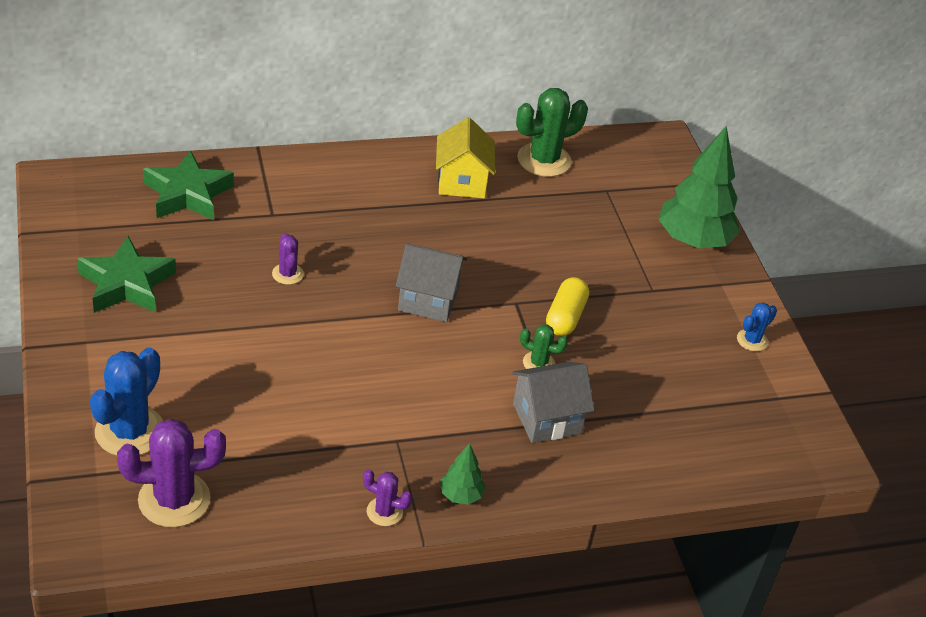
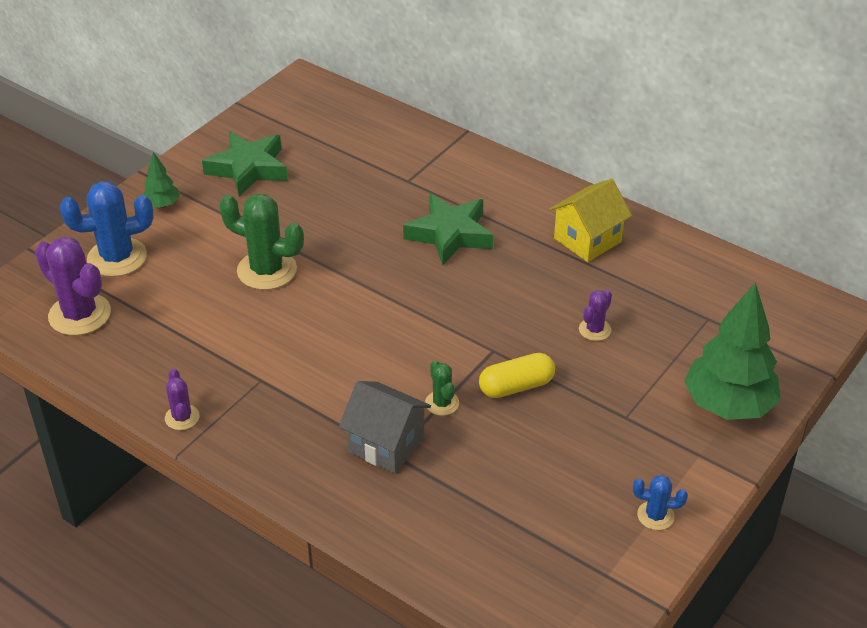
camera: 55 degrees right, 0 degrees up
green star [143,150,234,220] -> green star moved to [403,194,493,265]
purple cactus [272,233,304,285] -> purple cactus moved to [579,290,612,341]
grey house [396,243,467,322] -> none
green tree [440,443,486,505] -> green tree moved to [143,152,180,208]
green cactus [516,88,588,177] -> green cactus moved to [219,194,304,290]

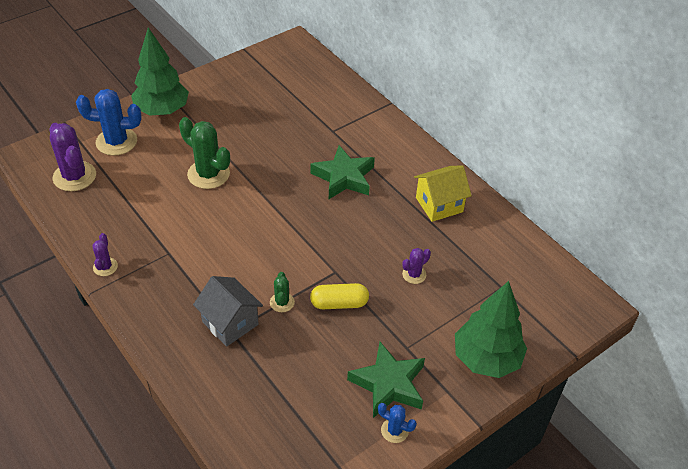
camera: 15 degrees right, 5 degrees up
green tree [143,152,180,208] -> green tree [131,27,189,116], size x2.16
green star [202,132,288,197] -> green star moved to [347,342,425,418]

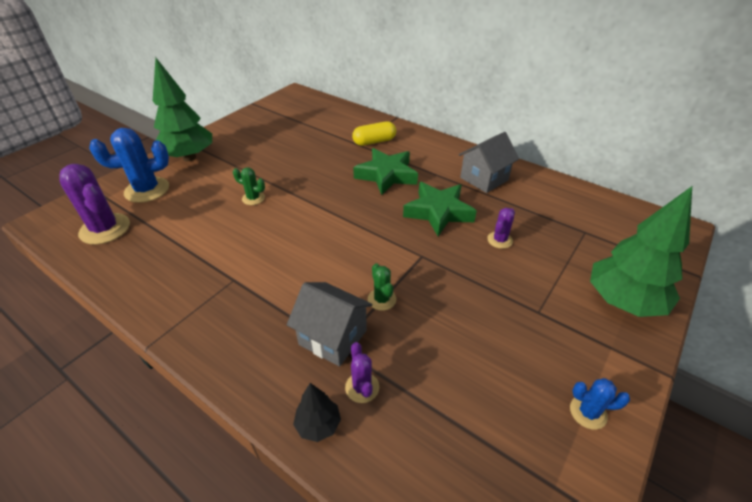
camera: 15 degrees left, 5 degrees down
purple cactus [92,233,118,276] -> purple cactus moved to [345,342,379,403]
green cactus [179,117,230,189] -> green cactus [233,167,265,205], size x0.52
yellow capsule [310,283,369,309] -> yellow capsule moved to [352,121,396,146]
green star [347,342,425,418] -> green star moved to [403,182,477,236]
yellow house [414,165,472,222] -> grey house [459,132,519,193]
none -> black tree [293,383,341,442]

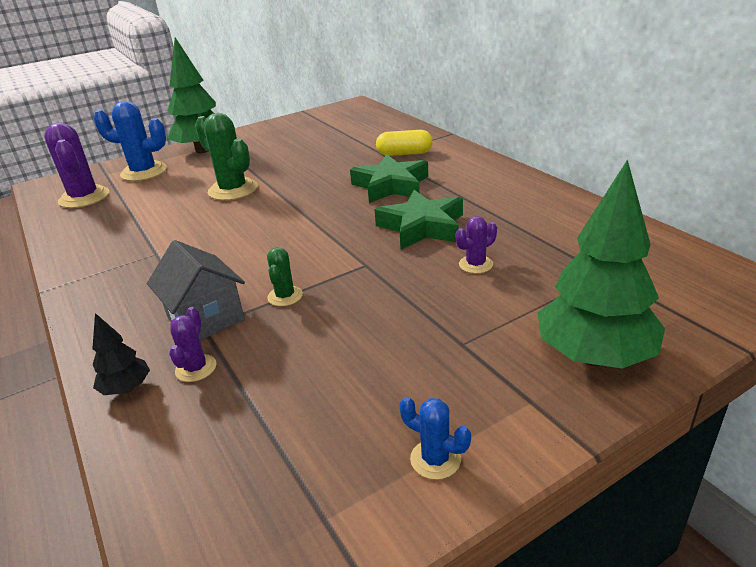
camera: 25 degrees right, 10 degrees down
green cactus [233,167,265,205] -> green cactus [195,113,258,201], size x1.92
grey house [459,132,519,193] -> none

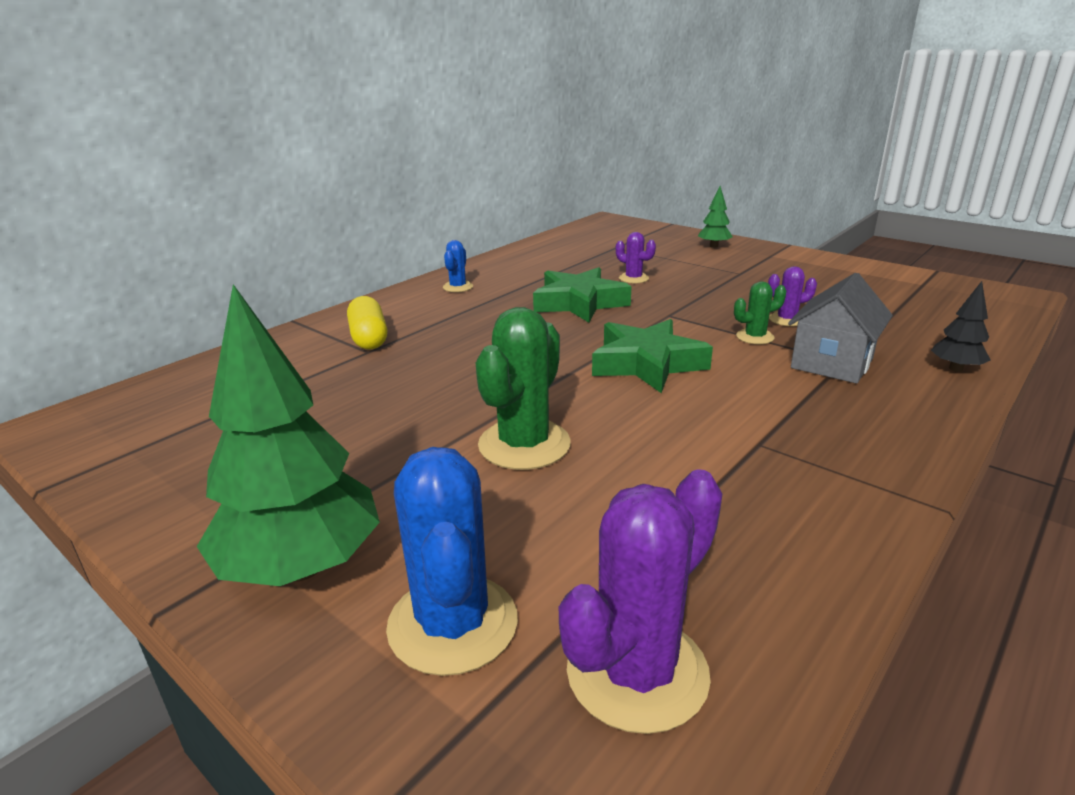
camera: 110 degrees left, 5 degrees down
purple cactus [169,307,216,382] -> purple cactus moved to [768,266,817,326]
green star [350,154,428,203] -> green star moved to [592,319,713,393]
blue cactus [399,397,471,480] -> blue cactus moved to [443,240,473,292]
green tree [538,159,665,369] -> green tree [698,186,733,248], size x0.46

